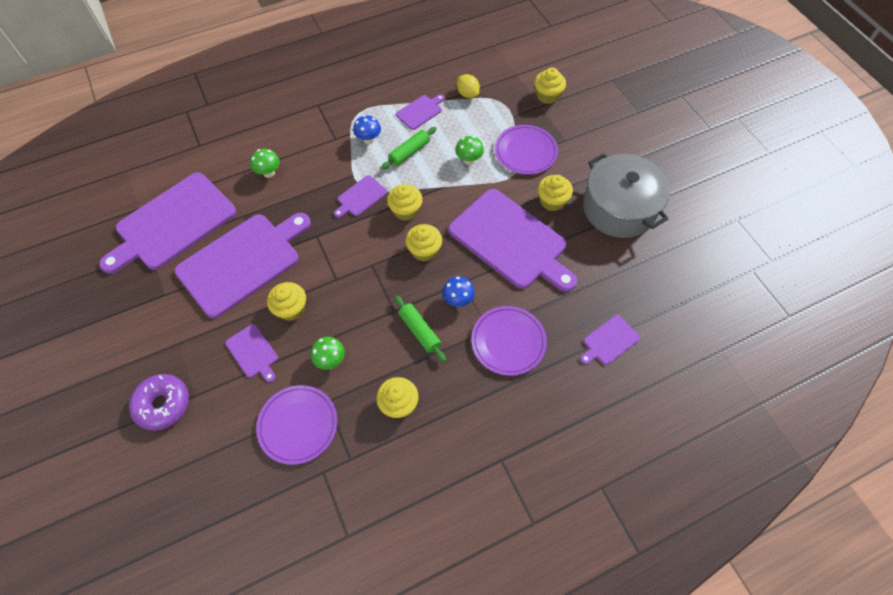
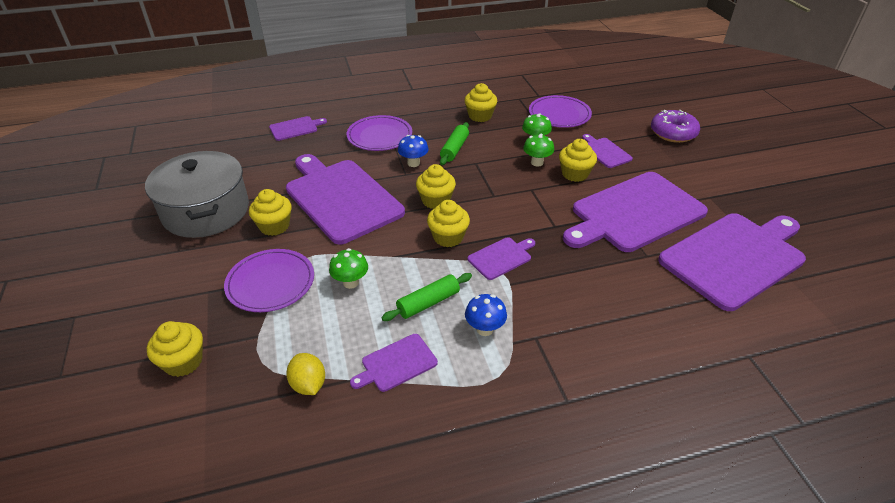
camera: 170 degrees left, 20 degrees down
green mushroom [250,149,280,178] -> green mushroom moved to [523,134,554,167]
green rolling pin [394,295,446,362] -> green rolling pin turned 45 degrees clockwise [440,122,469,165]

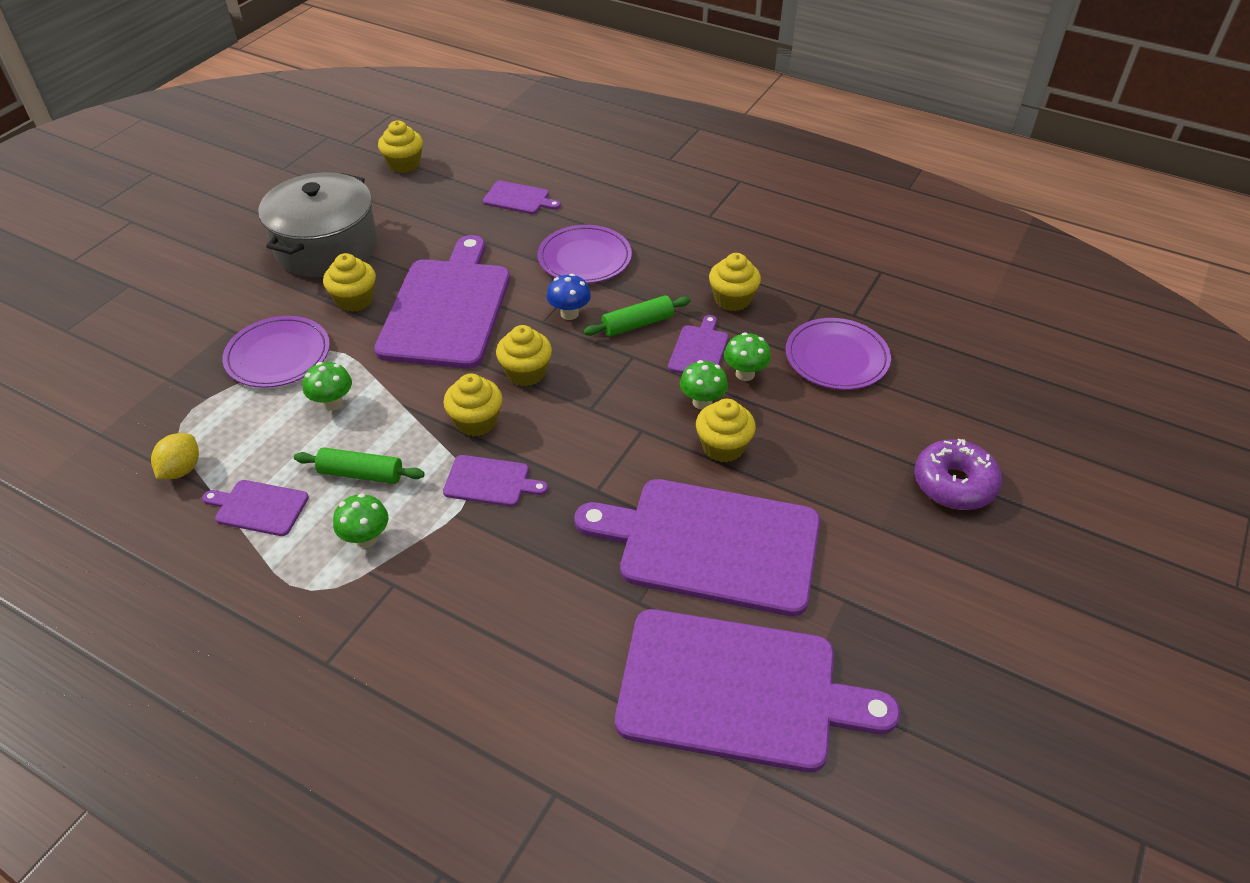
camera: 45 degrees right, 5 degrees up
yellow cupcake [147,321,203,377] -> yellow cupcake moved to [378,120,423,173]
blue mushroom [465,294,507,336] -> green mushroom [333,493,388,548]
purple cutting board [582,134,633,168] -> purple cutting board moved to [668,315,728,374]

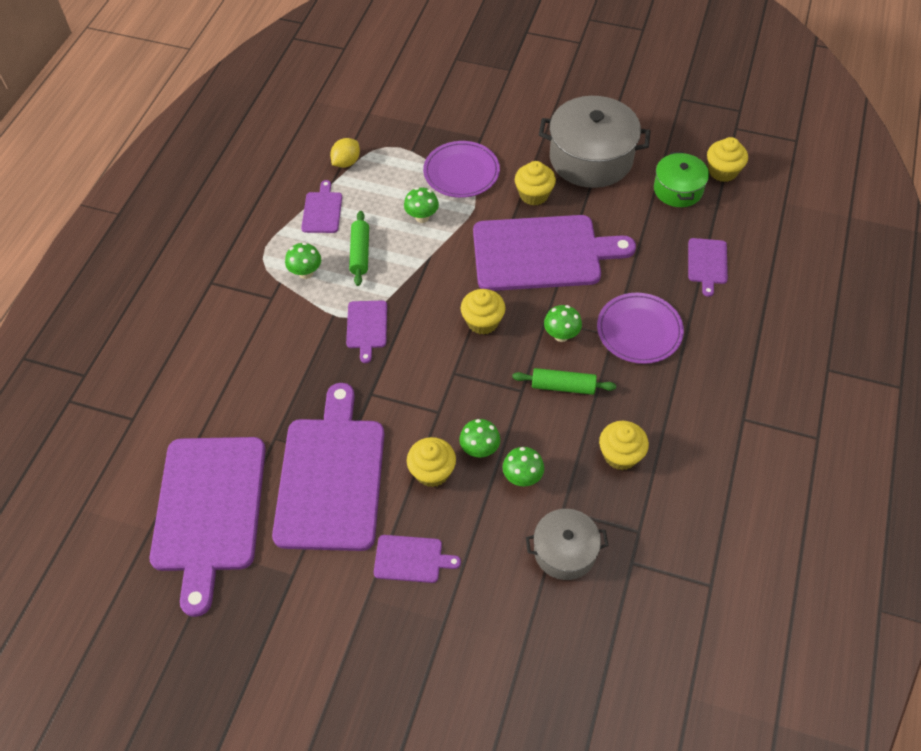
camera: 80 degrees right, 10 degrees up
yellow lemon [151,433,199,479] -> yellow lemon turned 60 degrees counterclockwise [330,138,360,168]
yellow cupcake [443,373,502,437] -> none
blue mushroom [547,274,591,320] -> green mushroom [544,305,582,342]
green rolling pin [583,295,691,337] -> green rolling pin turned 45 degrees counterclockwise [512,368,616,395]
purple cutting board [668,315,728,374] -> purple cutting board moved to [374,535,461,583]
purple plate [786,318,891,390] -> grey pot [526,509,608,580]
purple donut [915,439,1002,510] -> none
none -> green pot [654,152,709,207]

